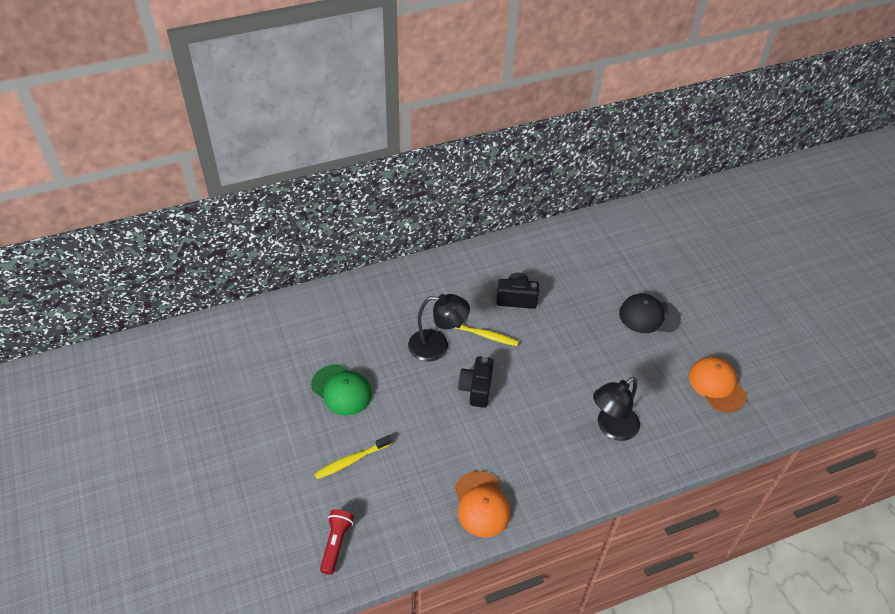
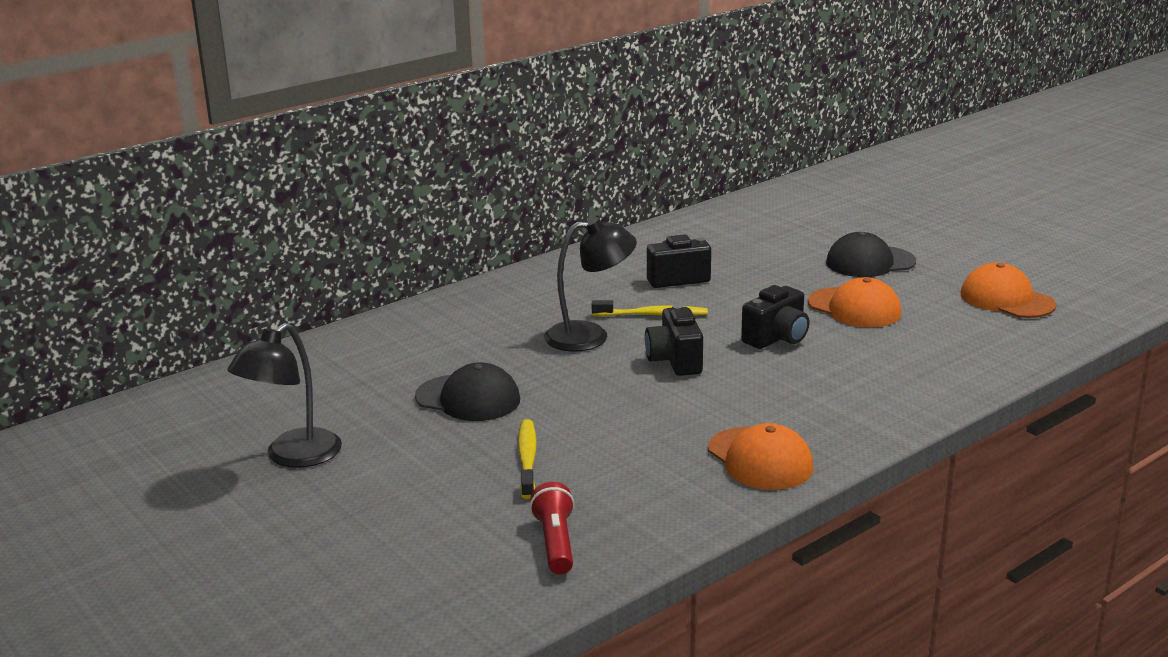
camera: 15 degrees left, 25 degrees down
green cap [311,364,372,416] -> black cap [415,362,520,421]
yellow toothbrush [315,435,392,479] -> yellow toothbrush turned 135 degrees clockwise [518,419,537,499]
black lamp [593,377,640,441] -> black lamp moved to [227,323,342,468]
none -> black camera [741,285,809,349]
none -> orange cap [808,277,902,327]

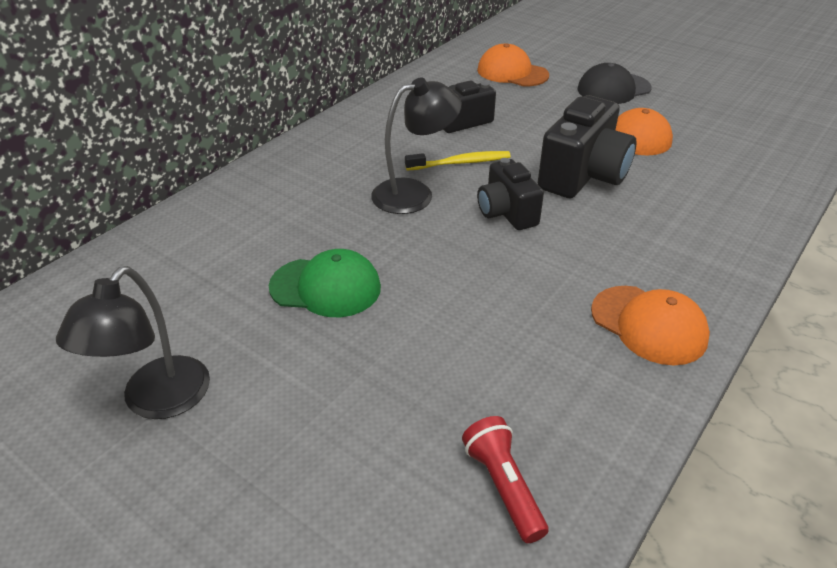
camera: 15 degrees left, 15 degrees up
black cap [415,362,520,421] -> green cap [269,249,381,317]
yellow toothbrush [518,419,537,499] -> none
black camera [741,285,809,349] -> black camera [538,95,637,198], size x1.59
orange cap [960,263,1056,318] -> orange cap moved to [477,43,549,87]

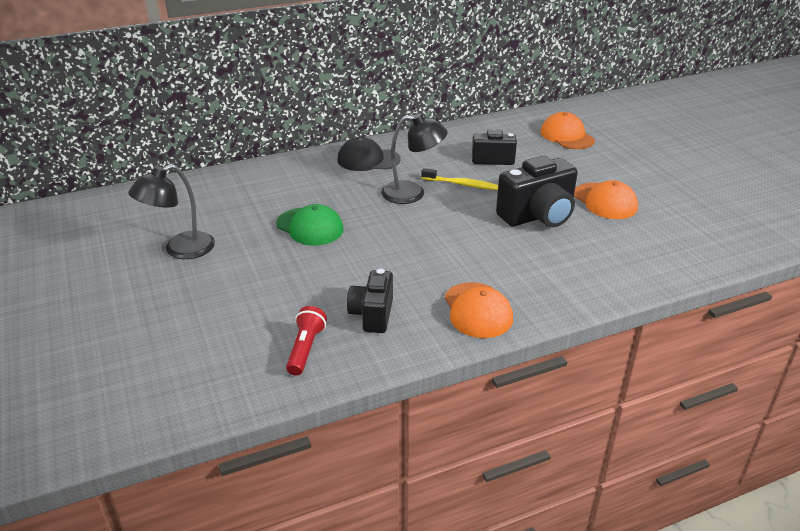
camera: 30 degrees right, 5 degrees down
black camera [477,158,544,230] -> black camera moved to [347,269,393,333]
black cap [578,63,652,104] -> black cap moved to [337,137,401,171]

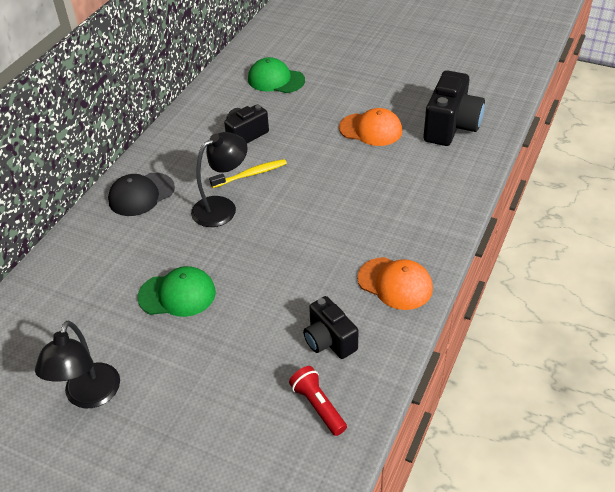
camera: 40 degrees left, 10 degrees up
black camera [496,156,578,227] -> black camera moved to [424,70,485,146]
orange cap [540,112,595,149] -> green cap [248,57,305,93]

